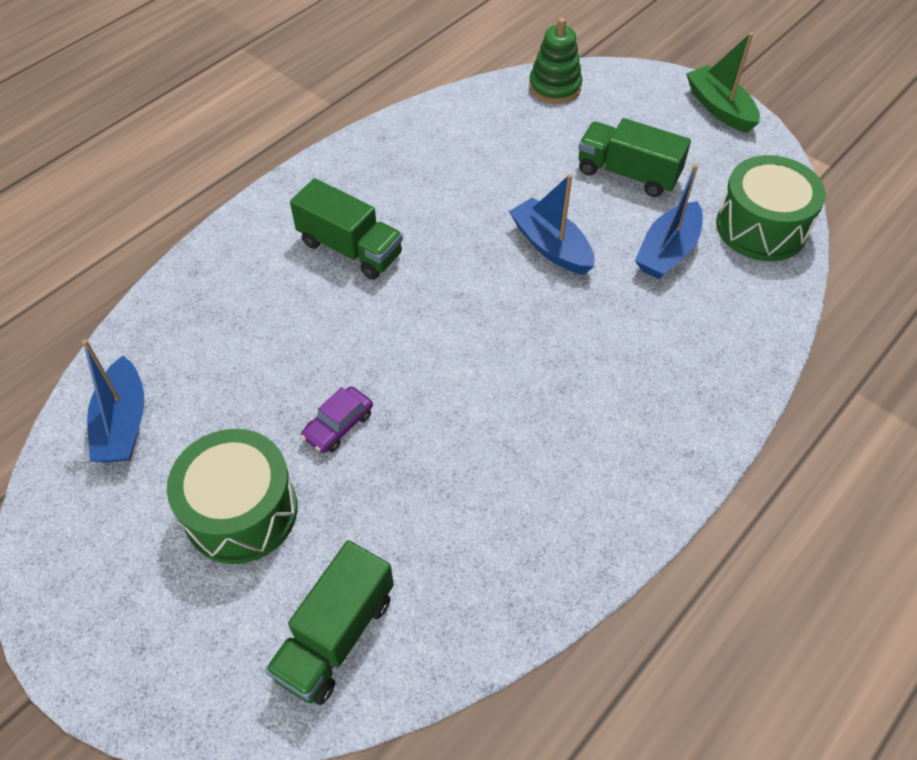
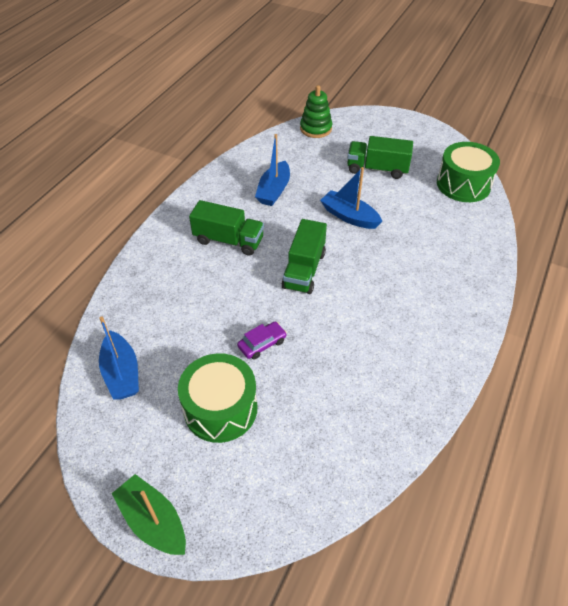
camera: 15 degrees left, 5 degrees down
green truck [265,540,394,705] -> green truck moved to [281,219,327,294]
purple car [301,386,373,453] -> purple car turned 150 degrees counterclockwise [237,322,287,360]
blue boat [635,164,703,279] -> blue boat moved to [255,134,290,206]
green boat [686,32,760,133] -> green boat moved to [112,474,186,555]

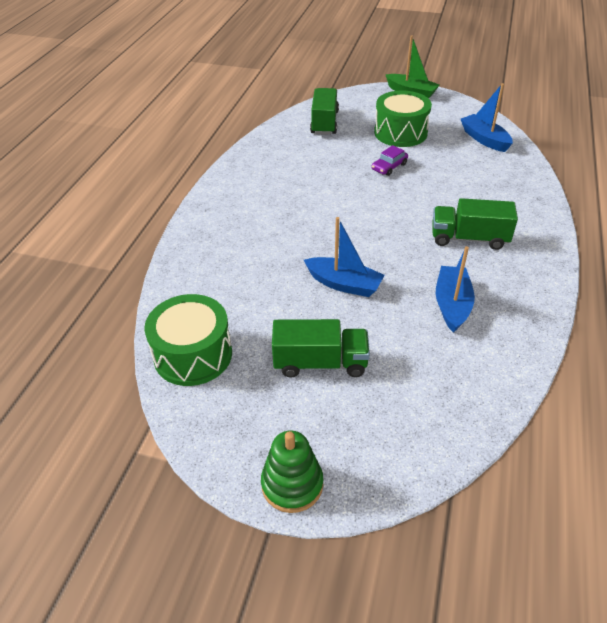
camera: 170 degrees right, 5 degrees down
green truck [281,219,327,294] -> green truck moved to [310,88,339,135]
green stacking toy [300,85,332,138] -> green stacking toy moved to [261,431,323,513]

